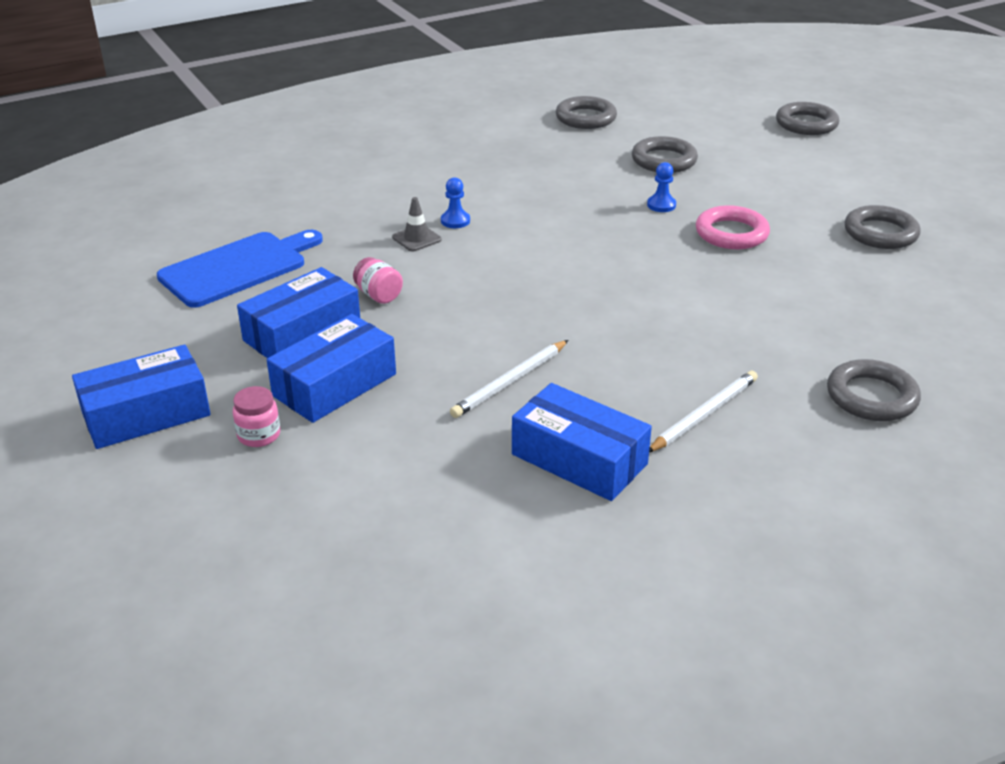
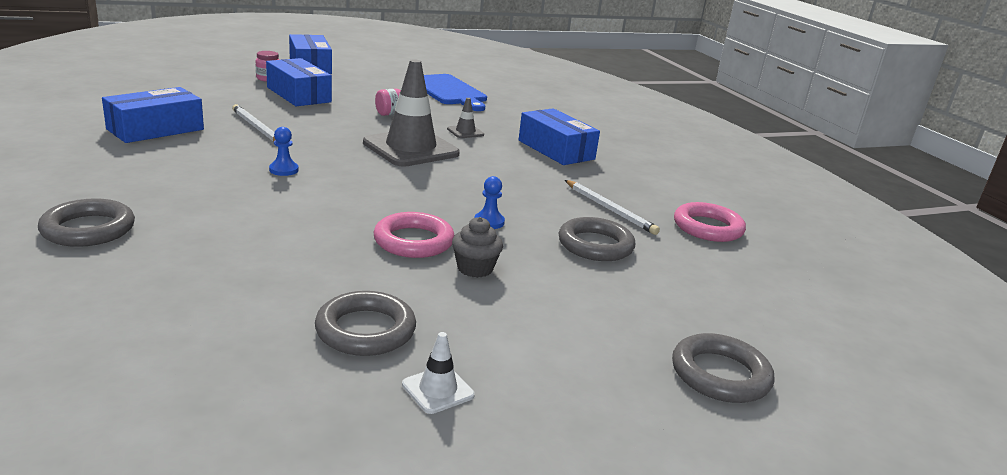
camera: 95 degrees right, 10 degrees down
blue box [237,267,360,358] -> blue box moved to [519,108,600,165]
blue pawn [441,177,470,228] -> blue pawn moved to [269,127,298,176]
grey ring [556,96,617,129] -> pink ring [674,202,746,242]
white pencil [649,371,758,452] -> white pencil moved to [565,180,660,235]
none -> grey traffic cone [363,59,460,167]
none -> white traffic cone [402,332,475,414]
none -> grey cupcake [452,217,503,278]

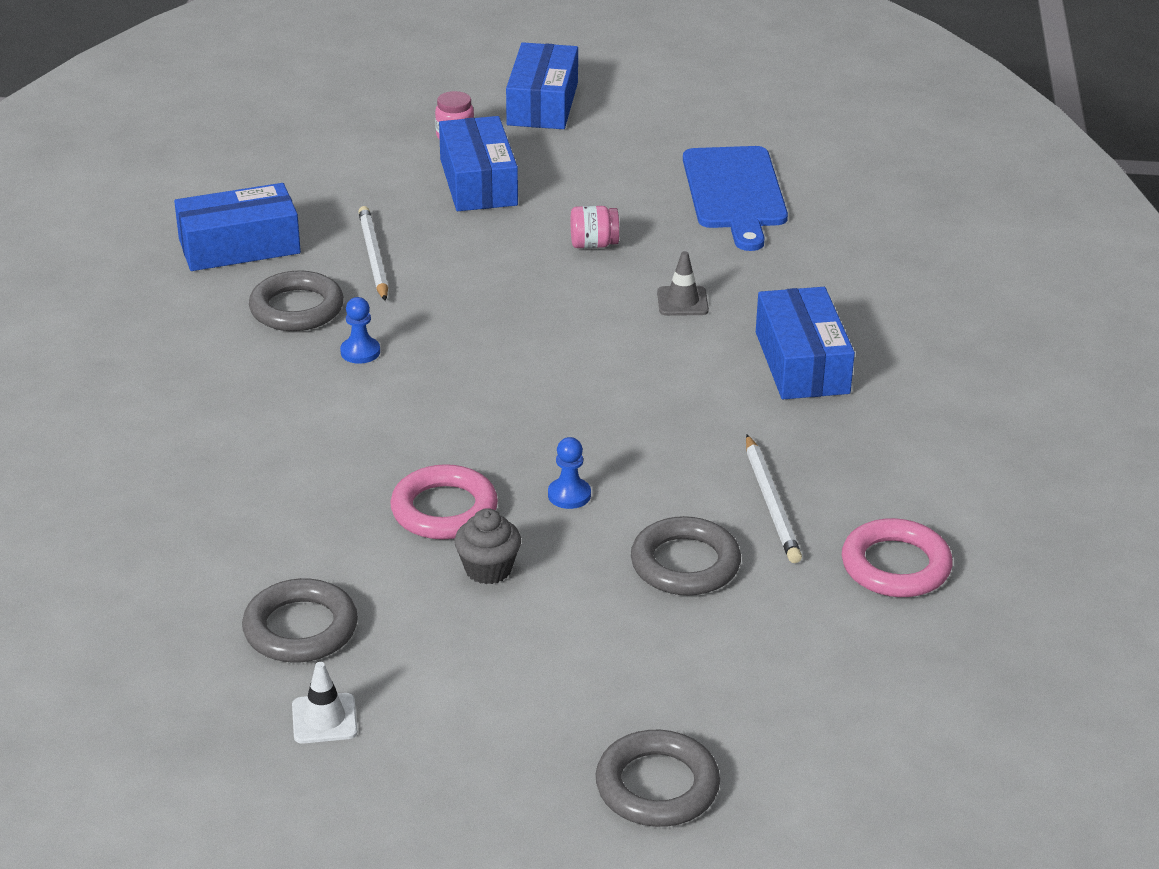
camera: 30 degrees right, 10 degrees up
grey ring [38,198,135,247] -> grey ring moved to [249,271,344,331]
grey traffic cone [363,59,460,167] -> none

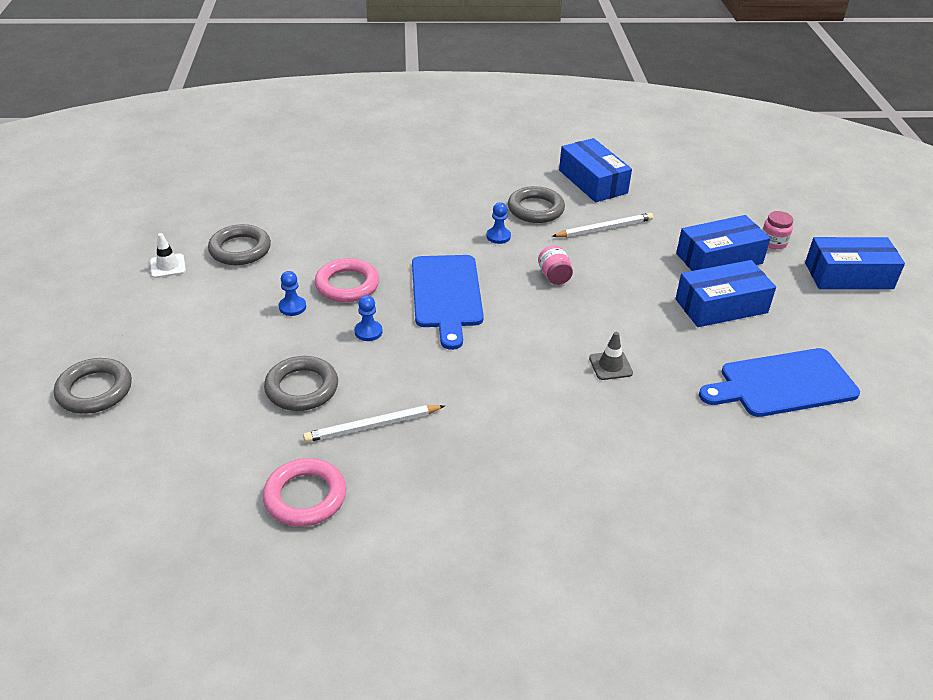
camera: 80 degrees right, 5 degrees up
grey cupcake [454,508,521,584] -> blue pawn [279,271,306,316]
pink jar [571,206,619,248] -> pink jar moved to [538,245,573,285]
blue box [756,287,855,399] -> blue box moved to [675,260,776,327]
none -> blue cutting board [412,255,484,350]

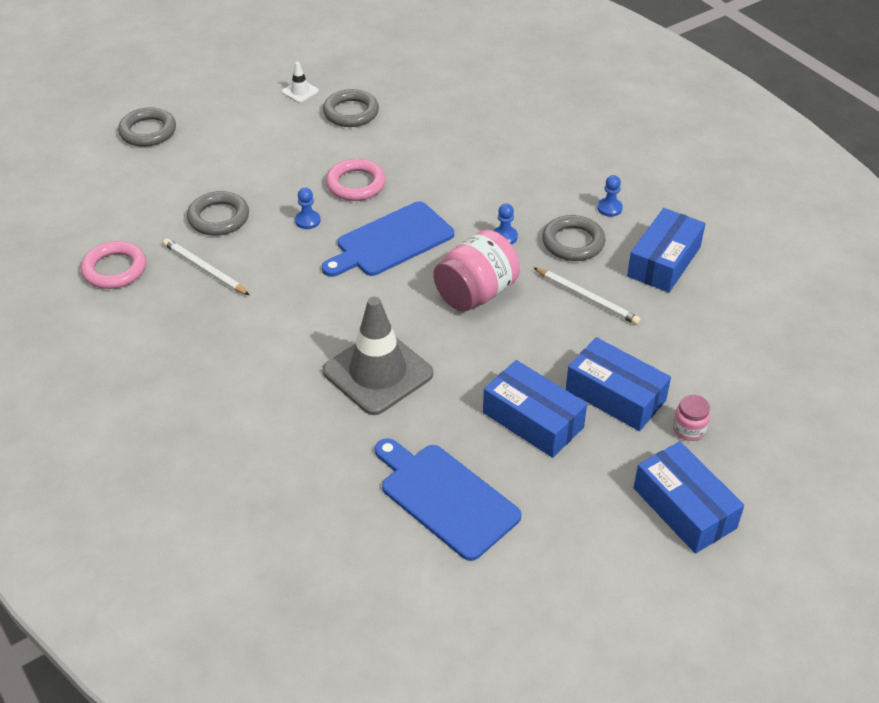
camera: 60 degrees right, 5 degrees up
blue pawn [279,271,306,316] -> blue pawn moved to [597,175,623,217]
pink jar [538,245,573,285] -> pink jar [433,230,520,312], size x2.04
grey traffic cone [589,332,633,380] -> grey traffic cone [323,297,433,415], size x2.34

